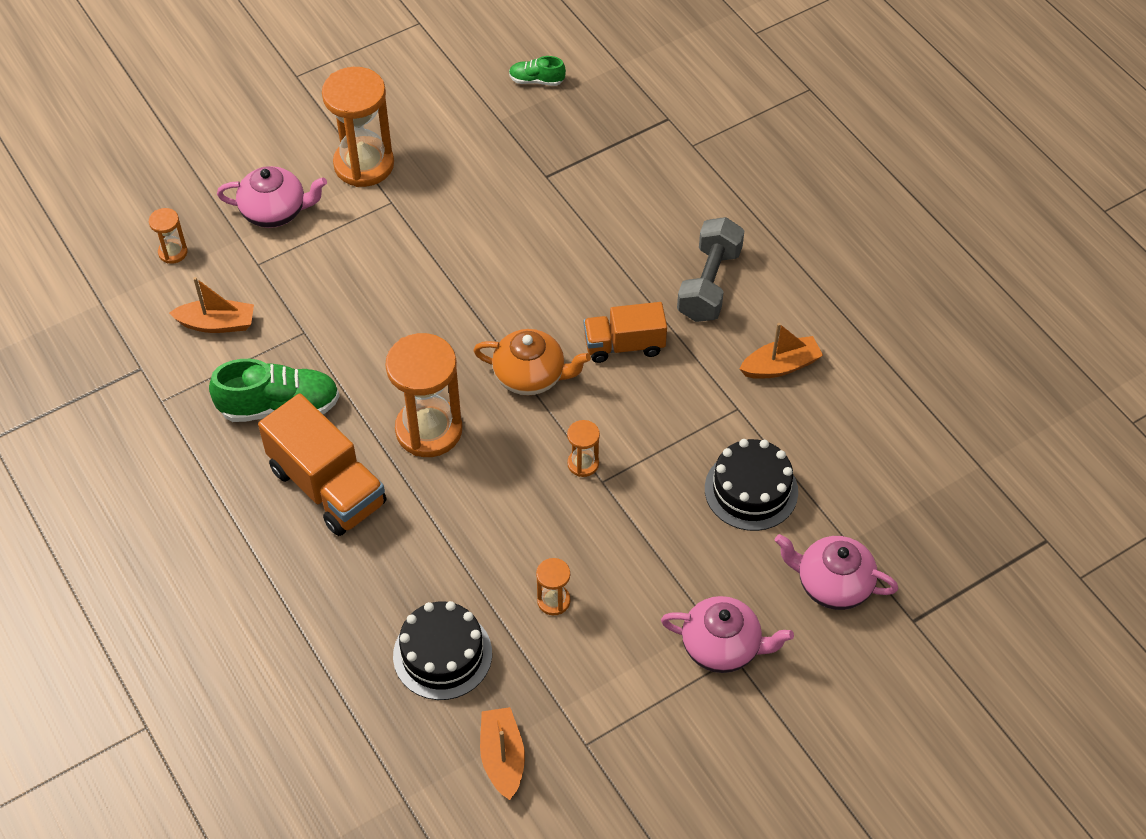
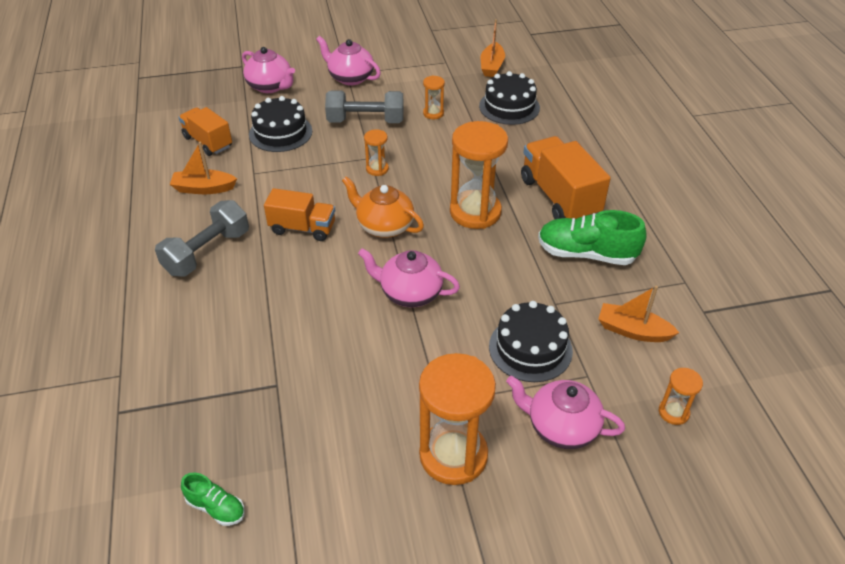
camera: 160 degrees left, 10 degrees down
none -> orange truck [179,107,232,156]
none -> grey dumbbell [325,90,404,123]
none -> pink teapot [358,248,460,307]
none -> black cake [489,301,573,382]

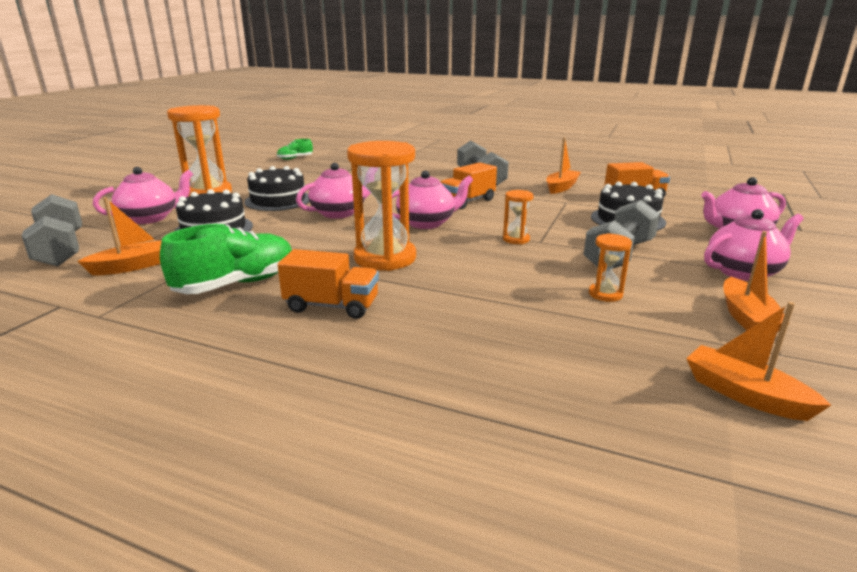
camera: 125 degrees right, 20 degrees down
orange teapot [342,176,424,238] -> pink teapot [392,170,473,229]
black cake [479,71,540,125] -> black cake moved to [244,166,309,211]
orange truck [521,136,611,219] -> orange truck [278,249,379,319], size x0.64
orange hourglass [659,368,703,425] -> grey dumbbell [21,194,82,266]
none -> orange boat [723,231,784,332]

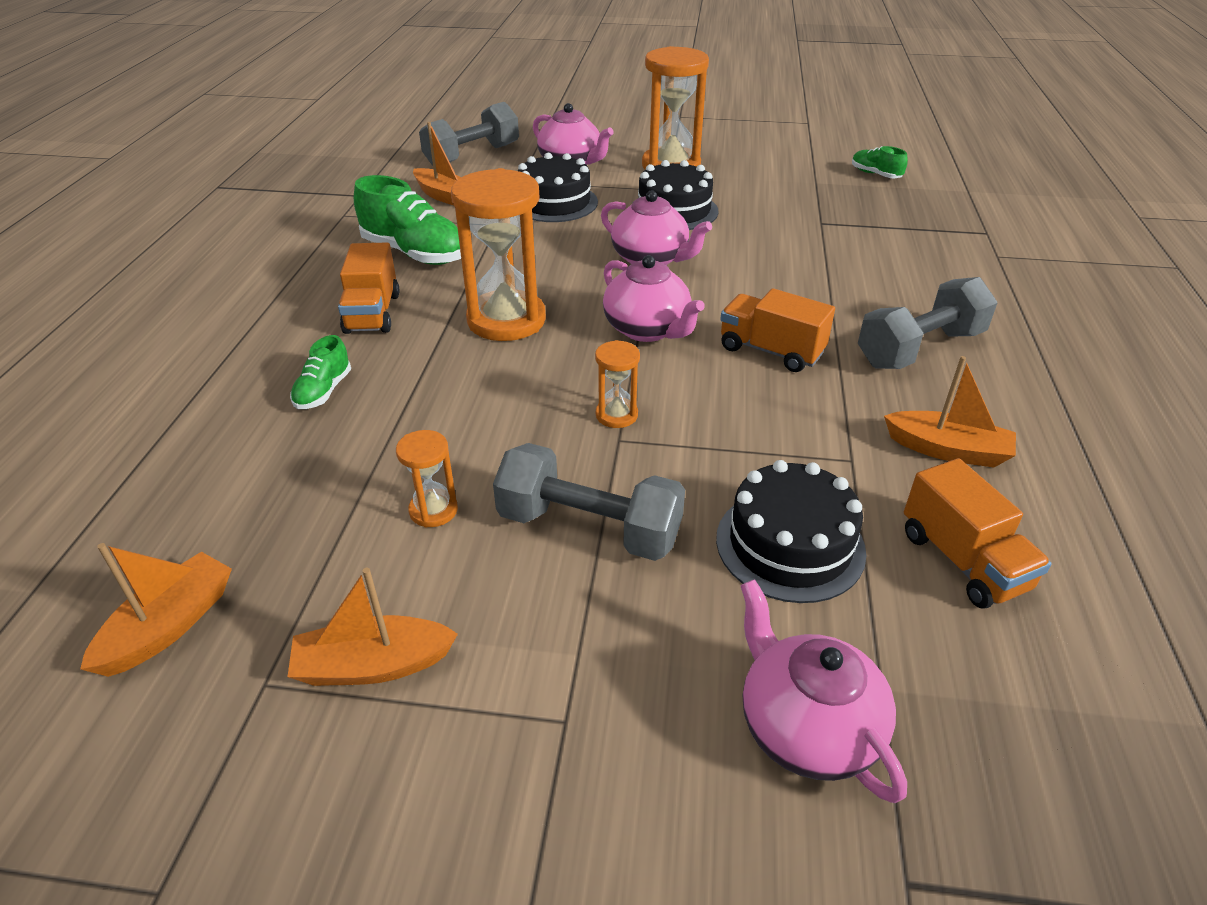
camera: 75 degrees right, 15 degrees up
pink teapot [704,209,804,281] -> none
none -> green shoe [290,335,351,409]

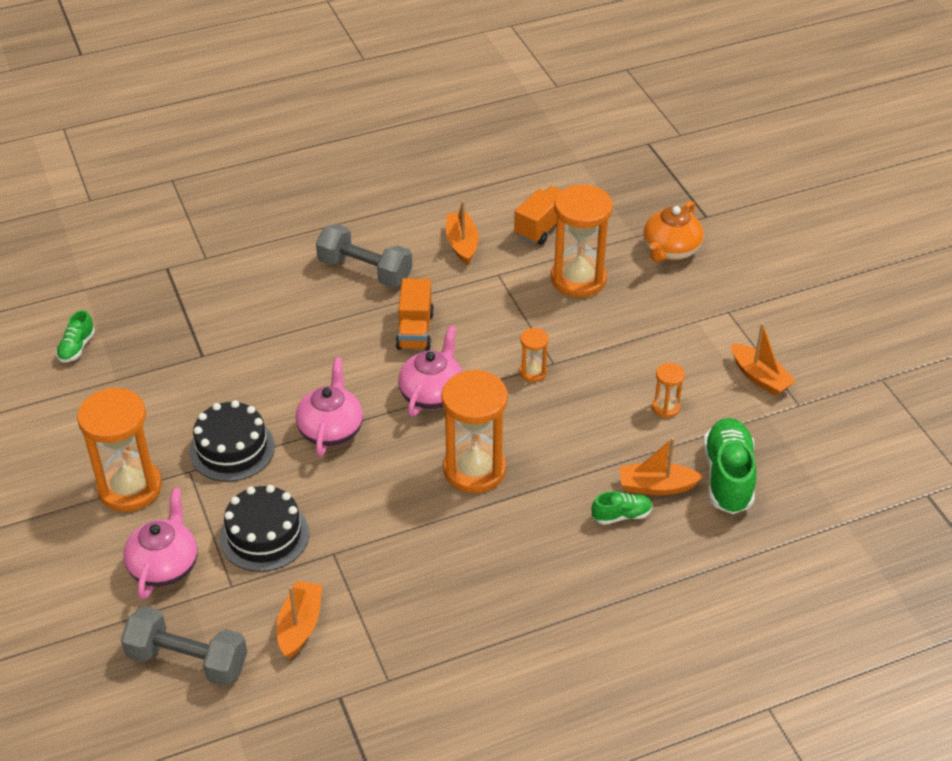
camera: 120 degrees left, 5 degrees up
orange boat [80,543,232,677] -> orange boat moved to [620,437,703,495]
orange truck [338,242,399,334] -> none
green shoe [354,175,461,265] -> green shoe moved to [703,418,756,514]
grey dumbbell [493,443,685,561] -> none
black cake [716,460,866,603] -> orange hourglass [551,184,613,297]
pink teapot [740,579,907,803] -> orange teapot [643,201,704,262]

